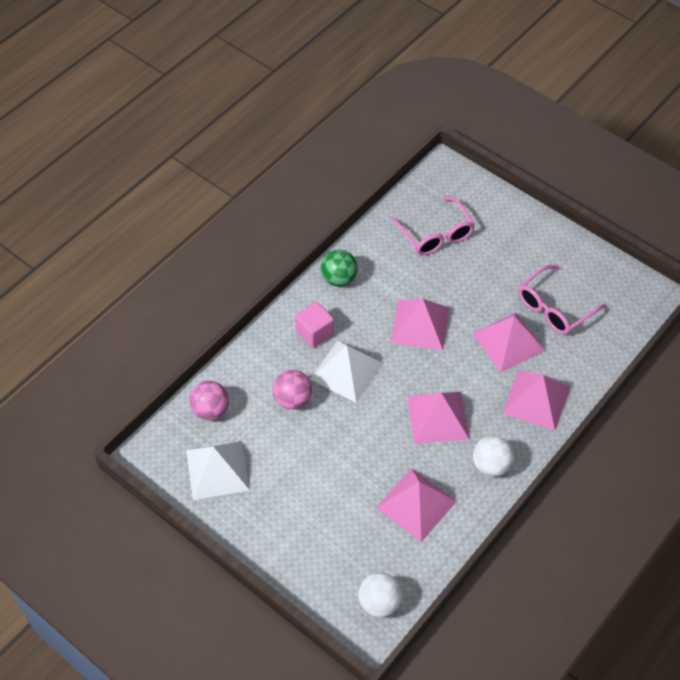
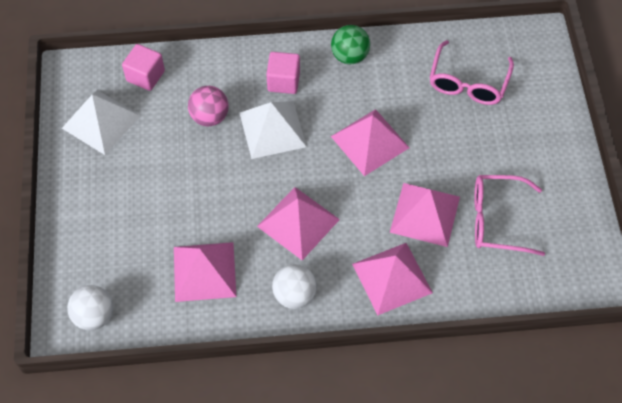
camera: 45 degrees right, 5 degrees up
pink ball [189,381,229,420] -> pink cube [122,44,165,91]

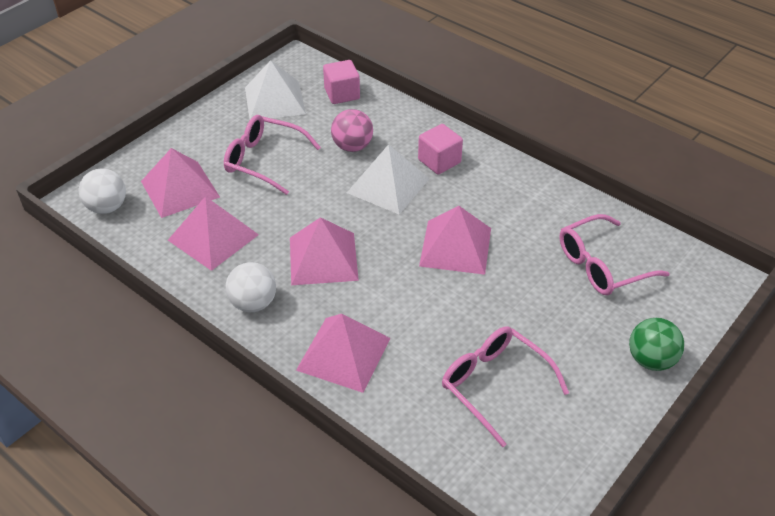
camera: 45 degrees right, 15 degrees down
green ball [331,25,370,64] -> green ball moved to [629,318,684,371]
pink pyramid [390,183,460,247] -> pink pyramid moved to [141,148,220,218]
none -> pink glasses [224,115,321,195]

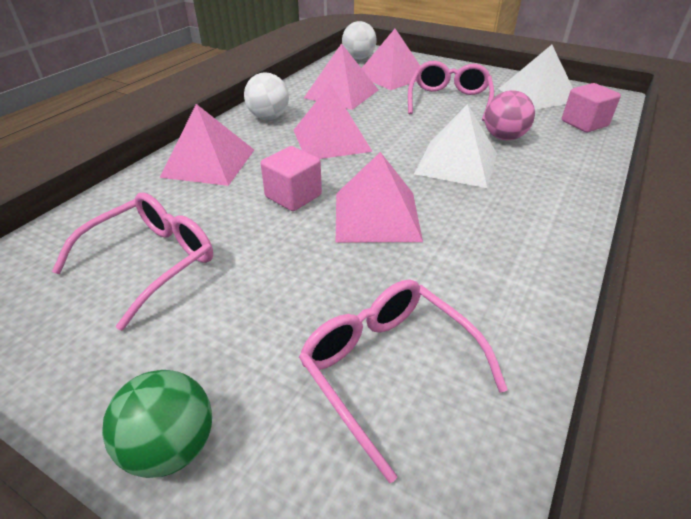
camera: 80 degrees right, 5 degrees down
pink cube [418,124,463,174] -> pink cube moved to [261,146,322,211]

